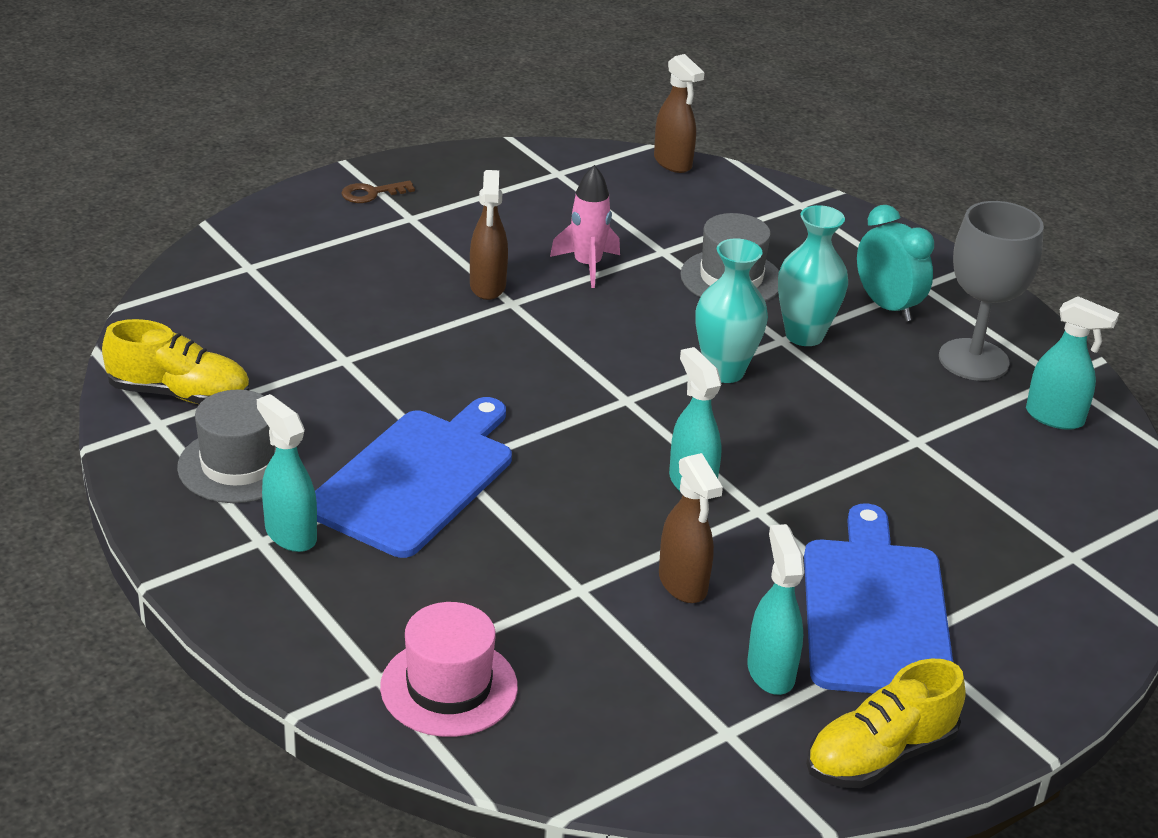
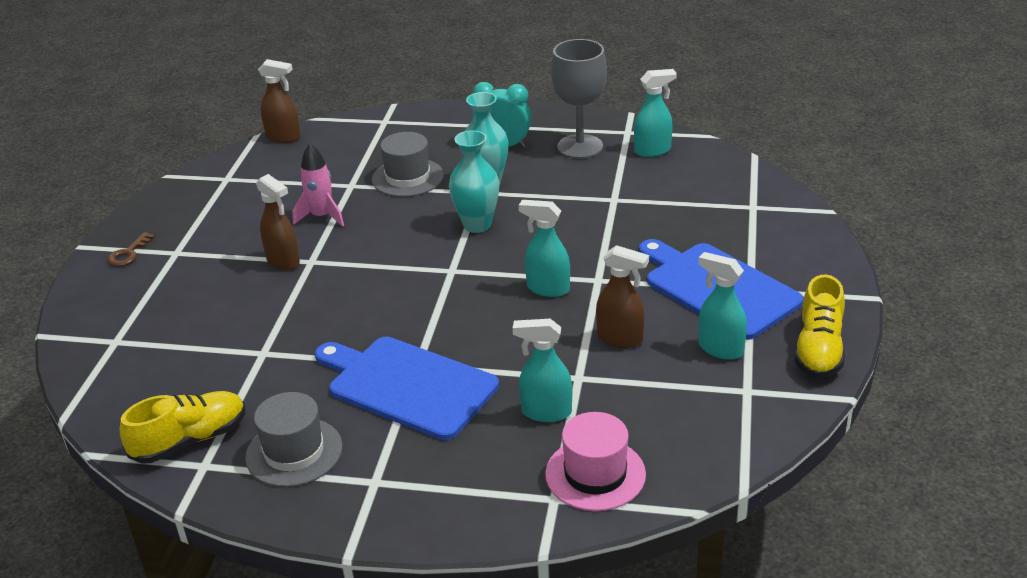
camera: 40 degrees left, 0 degrees up
turquoise spray bottle [257,394,317,552] -> turquoise spray bottle moved to [513,318,572,422]
blue cutting board [315,397,512,558] -> blue cutting board turned 45 degrees counterclockwise [315,337,499,440]

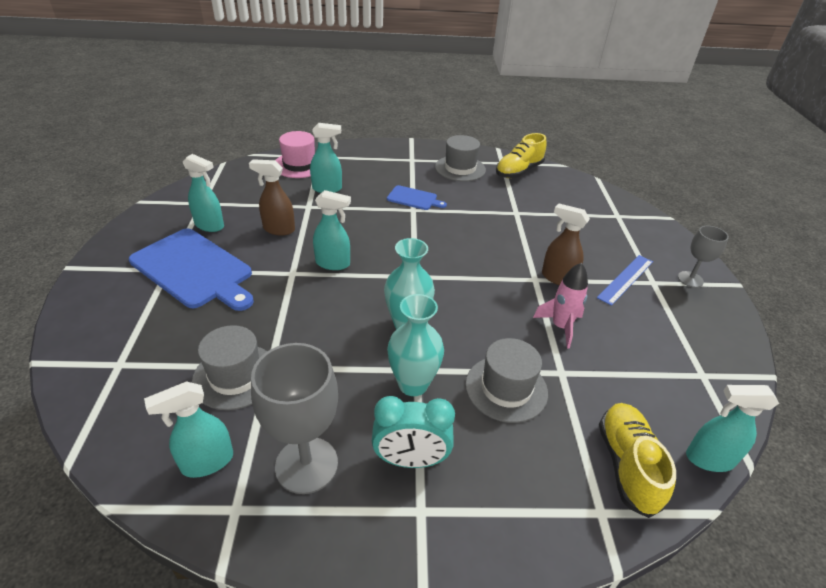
camera: 165 degrees right, 5 degrees up
brown key [107,232,155,267] -> grey goblet [678,226,729,288]
brown spray bottle [258,59,301,143] -> turquoise spray bottle [686,385,779,472]
blue cutting board [315,337,499,440] -> blue cutting board [387,185,447,210], size x0.49
yellow shoe [794,275,845,378] -> yellow shoe moved to [599,403,676,518]
none -> grey hat [192,325,267,410]
none -> blue ruler [597,255,653,306]

